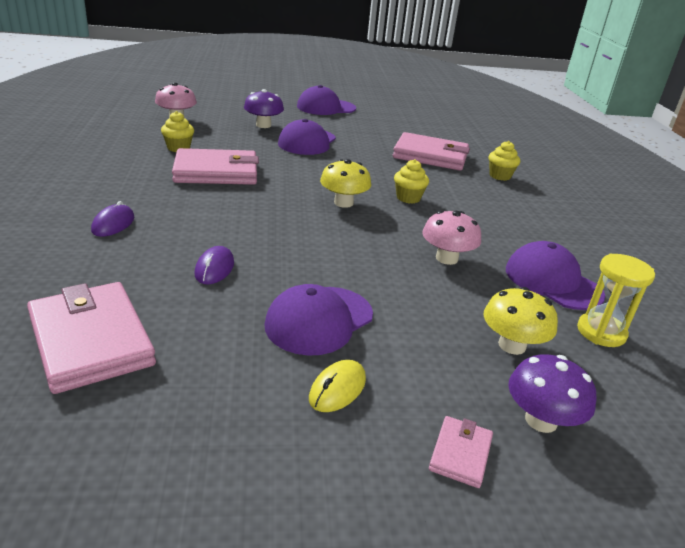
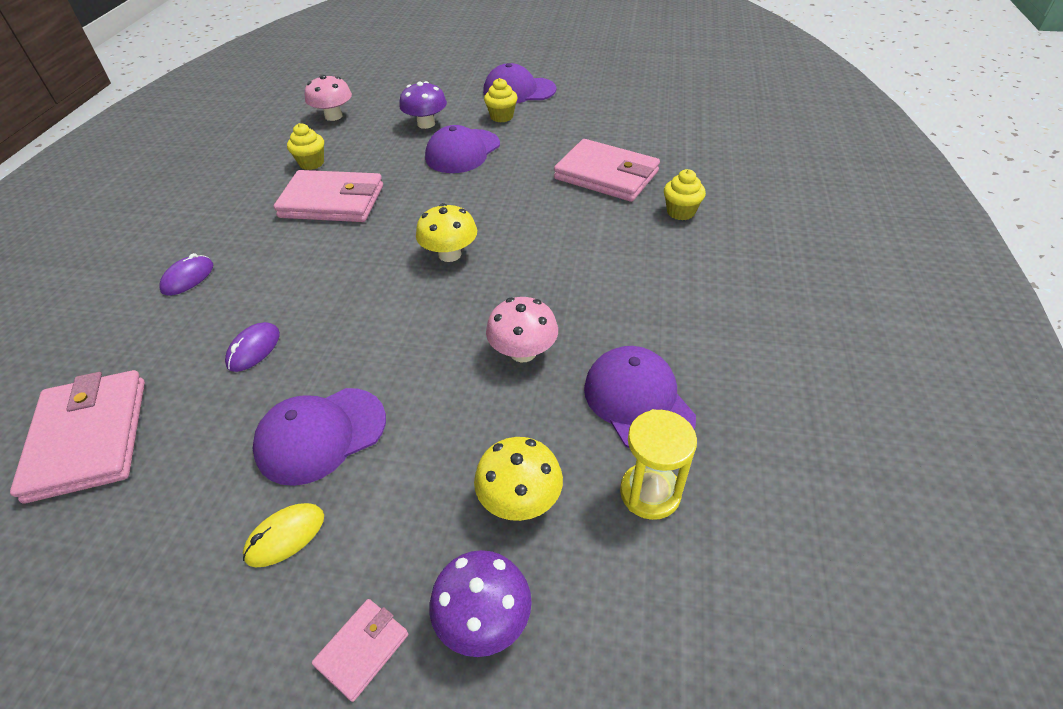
camera: 20 degrees right, 15 degrees up
yellow cupcake [394,159,429,204] -> yellow cupcake moved to [484,78,517,122]

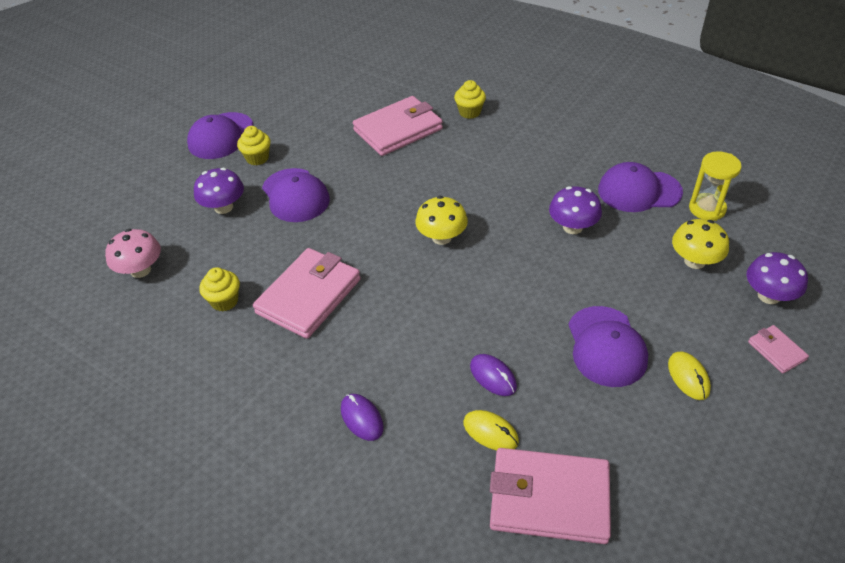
camera: 65 degrees left, 0 degrees up
pink mushroom [486,297,558,363] -> purple mushroom [549,186,602,234]
none -> yellow mouse [463,410,519,450]

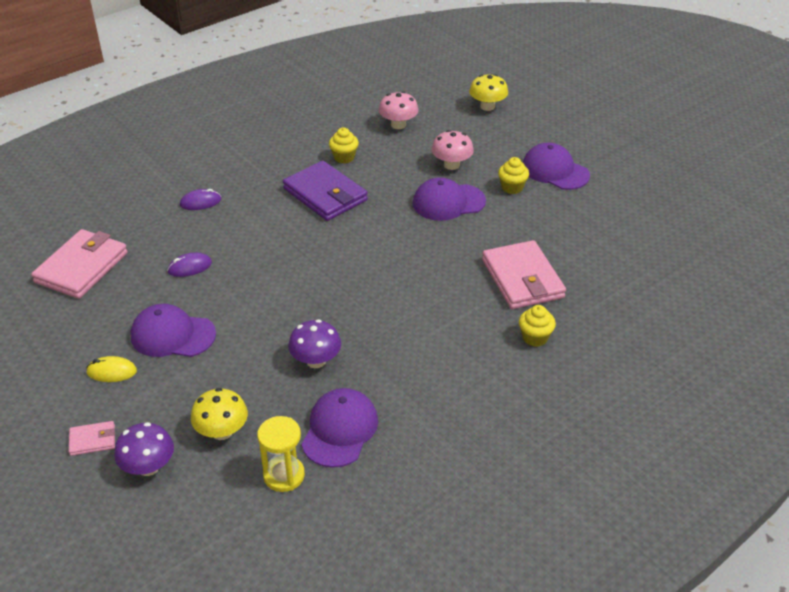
camera: 105 degrees right, 5 degrees down
purple mushroom [194,168,244,214] -> pink mushroom [432,130,474,170]
pink wallet [253,248,361,339] -> purple wallet [283,161,368,221]
yellow mushroom [415,196,468,245] -> yellow mushroom moved to [469,74,508,111]
yellow mouse [463,410,519,450] -> none

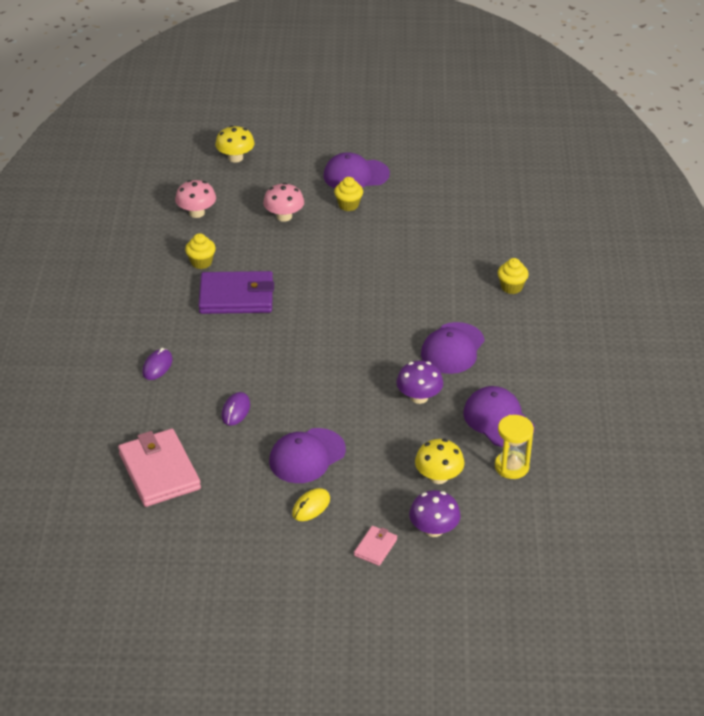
camera: 50 degrees left, 0 degrees up
purple cap [413,178,486,221] -> purple cap moved to [421,322,485,374]
pink wallet [482,240,566,309] -> none

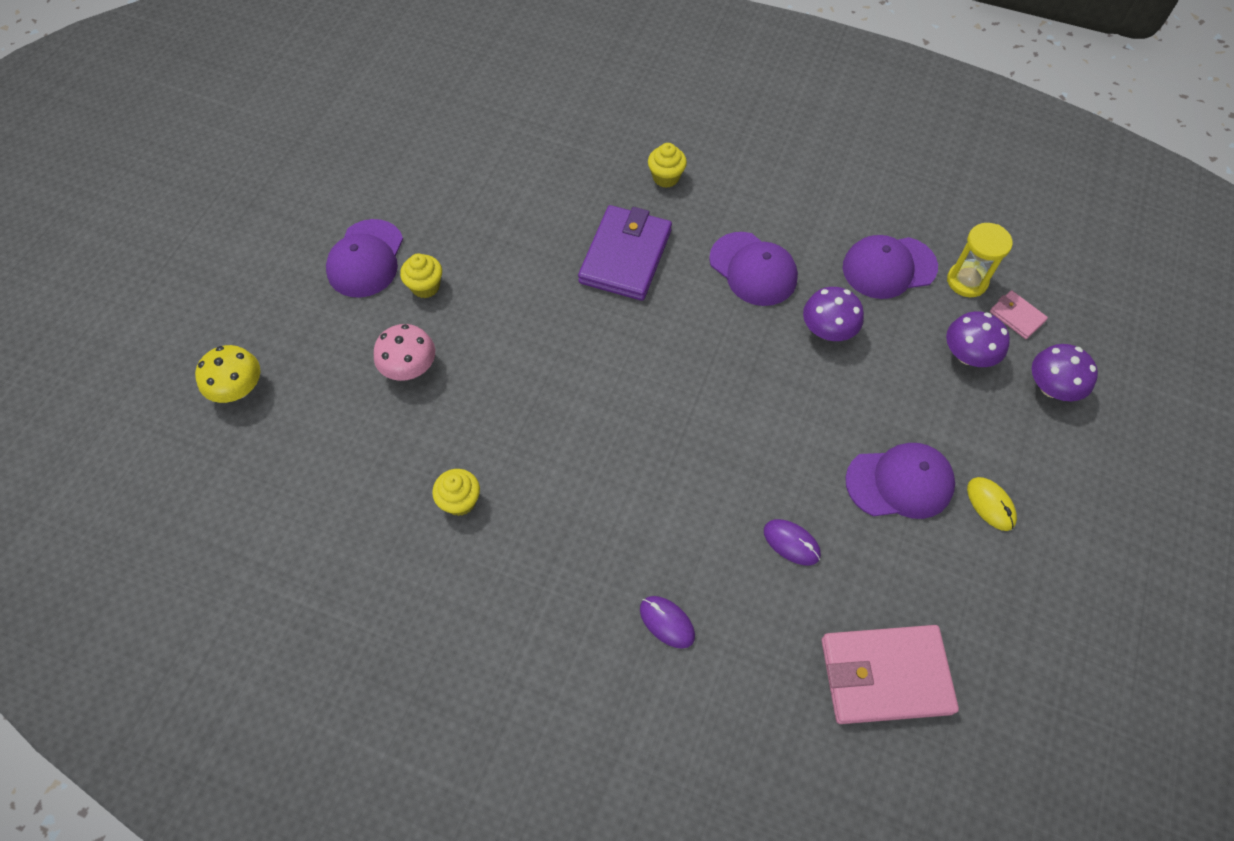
camera: 70 degrees left, 20 degrees up
pink mushroom [175,180,216,218] -> none
purple wallet [198,271,274,314] -> purple wallet moved to [578,205,672,301]
purple cap [269,428,346,483] -> purple cap turned 75 degrees counterclockwise [845,443,955,519]
pink wallet [354,526,397,566] -> pink wallet moved to [990,290,1048,339]
yellow mushroom [415,439,465,484] -> purple mushroom [946,311,1010,367]

